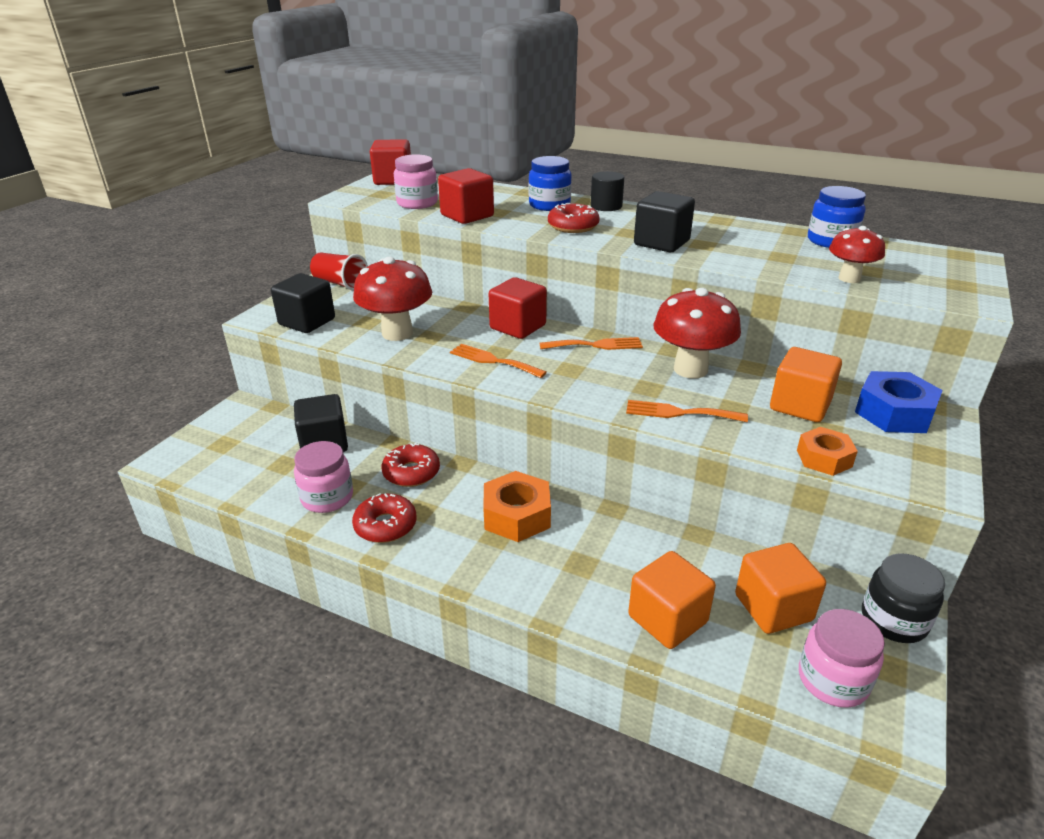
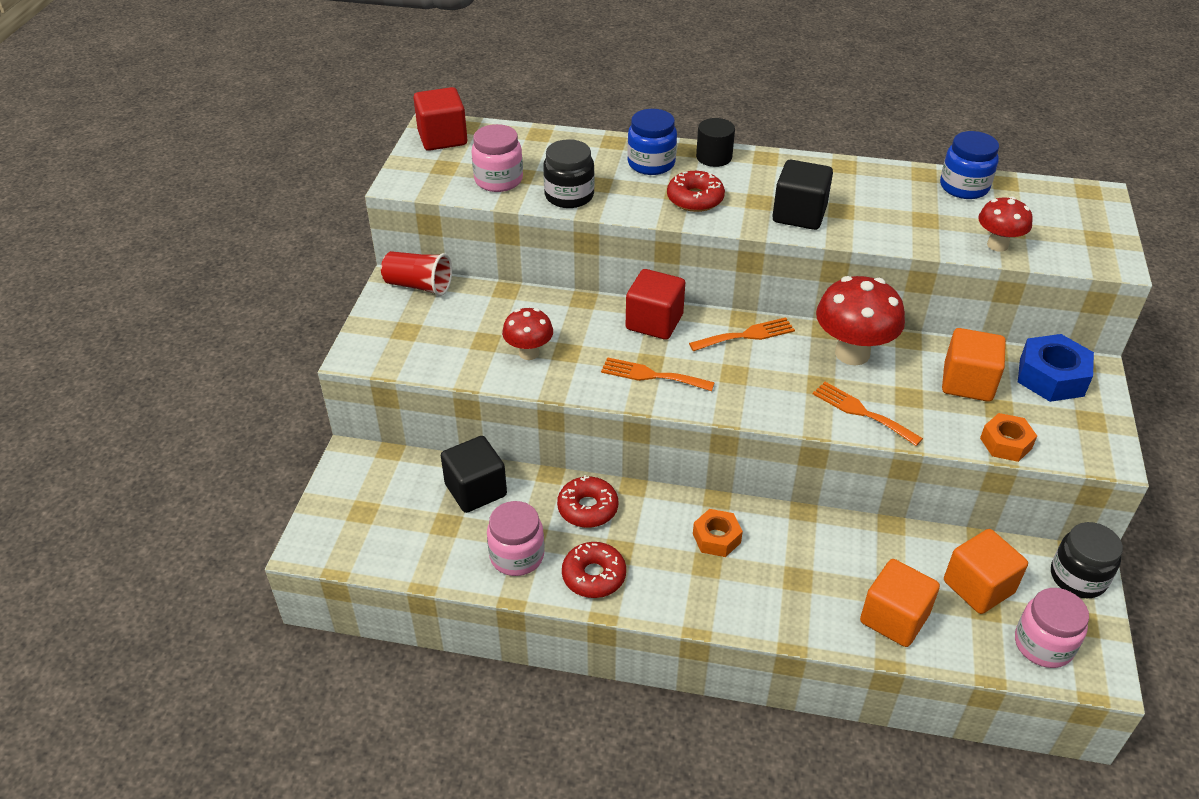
camera: 15 degrees left, 10 degrees up
black cube [271,273,335,333] -> none
red mushroom [353,257,432,341] -> red mushroom [502,308,553,360], size x0.59
red cube [438,168,494,224] -> black jar [543,139,595,208]
orange nut [483,471,551,542] -> orange nut [693,509,743,557], size x0.65
orange fork [626,400,748,422] -> orange fork turned 45 degrees clockwise [813,382,923,446]

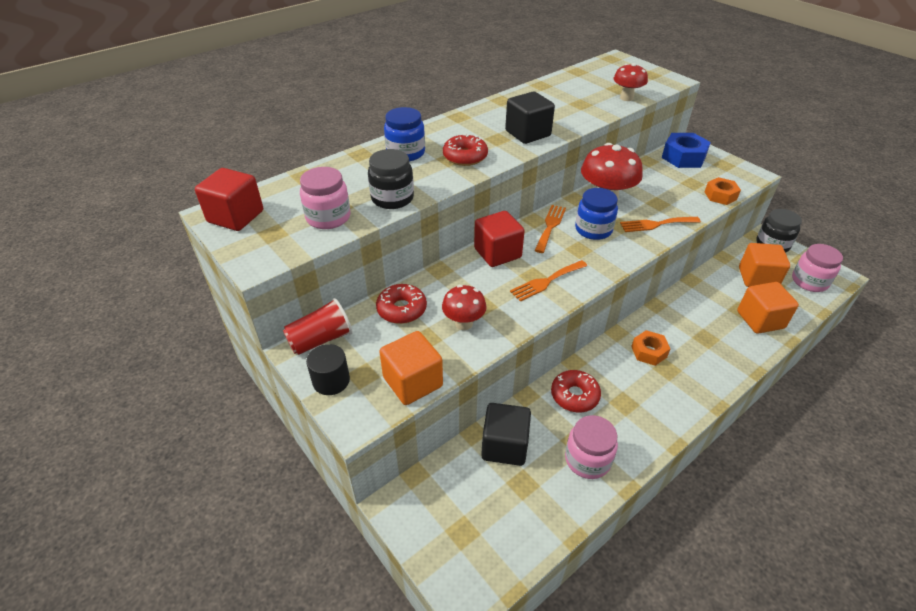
camera: 50 degrees left, 0 degrees up
red donut [562,542,626,598] -> red donut moved to [376,284,427,324]
black cylinder [696,118,735,167] -> black cylinder moved to [306,344,350,395]
blue jar [940,131,999,199] -> blue jar moved to [575,188,618,240]
orange cube [942,328,1006,402] -> orange cube moved to [379,331,443,405]

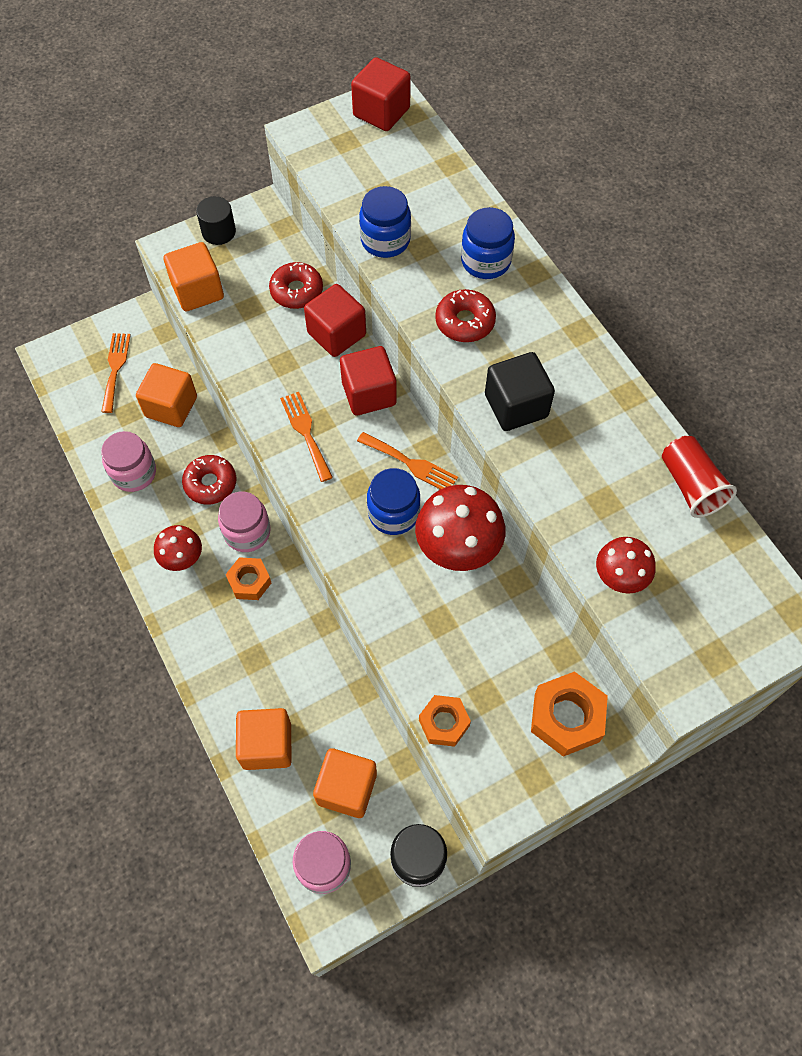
camera: 100 degrees right, 20 degrees up
red cup [283,298,353,355] -> red cup moved to [662,436,737,518]
pink jar [300,167,351,229] -> pink jar moved to [218,492,271,552]
black jar [368,149,414,209] -> blue jar [359,186,411,258]
red mushroom [442,285,486,330] -> red mushroom moved to [154,525,202,571]
black cube [481,403,531,466] -> orange cube [136,363,197,427]
orange fork [620,217,701,232] -> orange fork moved to [101,333,131,413]
blue nut [662,133,711,168] -> orange nut [531,671,608,757]
none -> red cube [304,284,366,357]

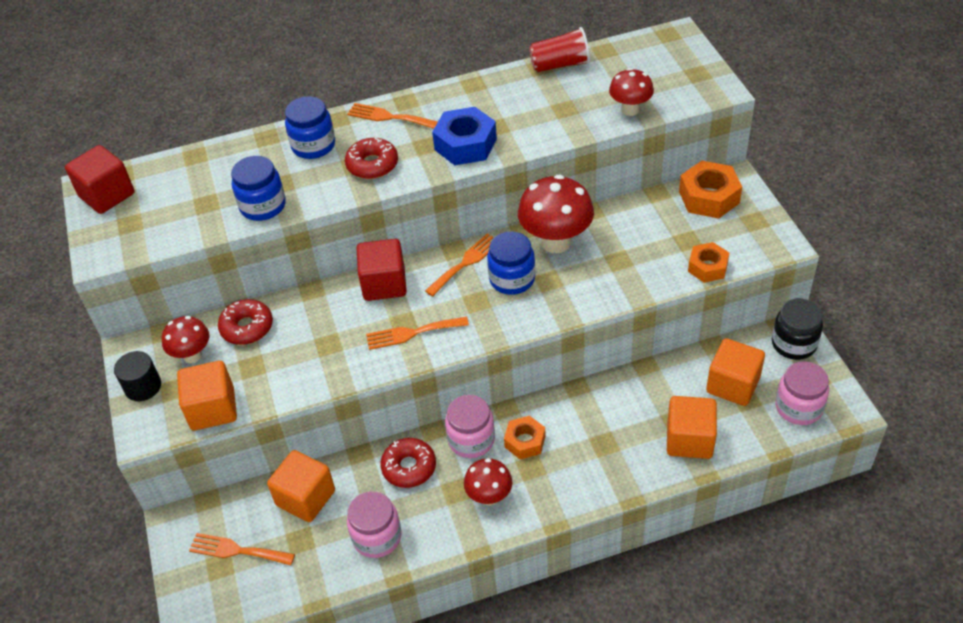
camera: 75 degrees left, 15 degrees down
red cube [304,284,366,357] -> none
black cube [485,352,555,431] -> blue nut [432,107,497,165]
none -> red mushroom [162,316,209,363]
none -> orange fork [347,103,438,129]

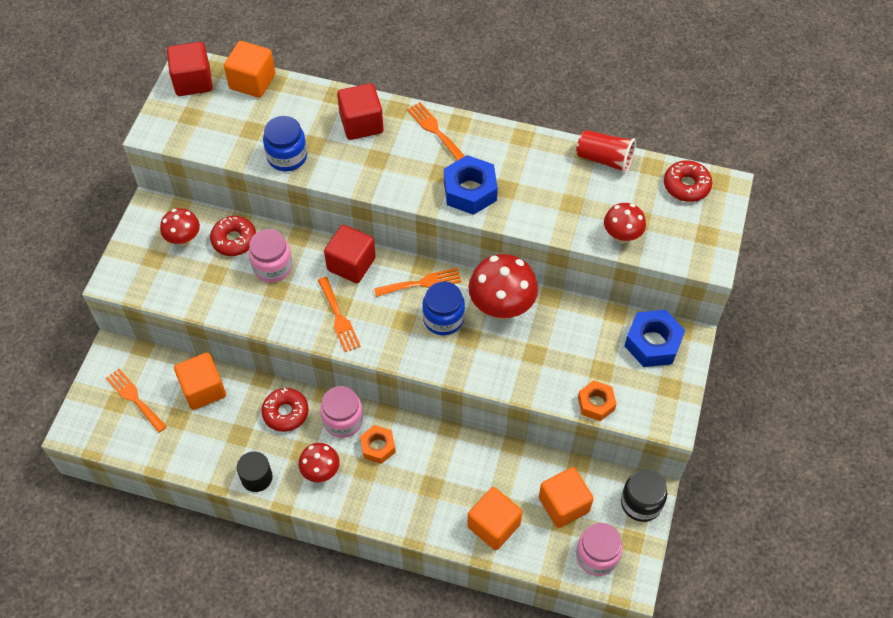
camera: 30 degrees right, 10 degrees up
black cylinder [114,351,161,401] -> black cylinder moved to [237,451,273,492]
orange cube [177,361,237,430] -> orange cube moved to [224,41,275,98]
blue jar [285,96,335,159] -> red cube [337,83,384,140]
red donut [345,138,398,179] -> red donut moved to [664,160,712,202]
pink jar [347,491,402,558] -> pink jar moved to [249,229,292,283]
orange fork [366,316,469,350] -> orange fork turned 135 degrees counterclockwise [318,277,361,352]
orange nut [679,161,742,219] -> blue nut [625,310,685,367]

